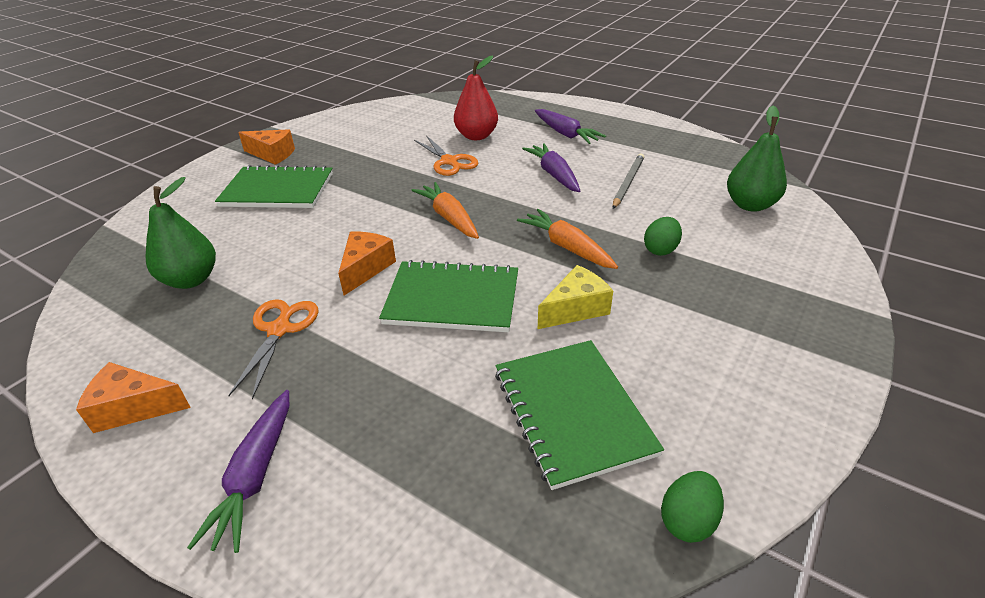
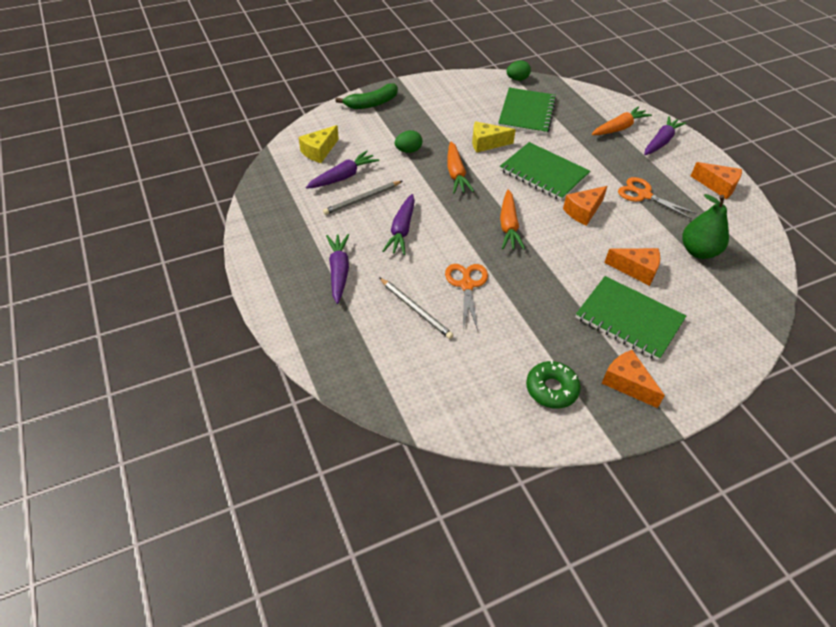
camera: 150 degrees left, 10 degrees up
orange scissors [228,299,319,399] -> orange scissors turned 90 degrees clockwise [618,177,697,220]
red pear [454,55,498,140] -> grey pencil [379,277,453,339]
green pear [727,106,787,212] -> yellow cheese [298,125,339,163]
none -> purple carrot [306,151,379,189]
none -> green banana [336,83,398,109]
none -> green donut [526,360,581,409]
none -> orange carrot [592,106,652,135]
none -> orange cheese [604,248,660,286]

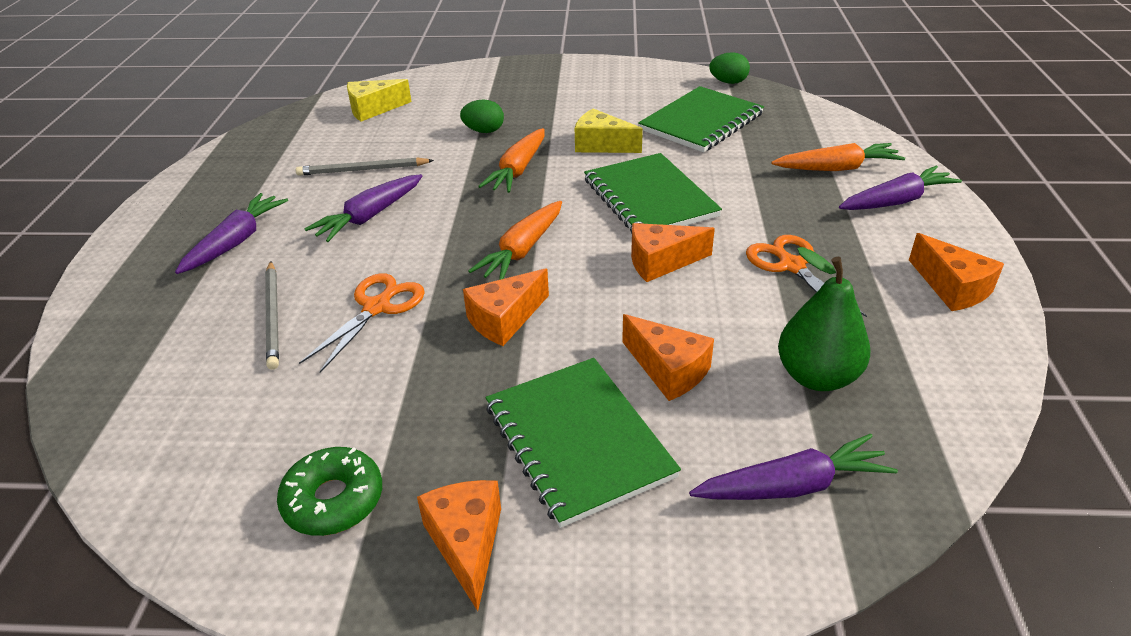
camera: 30 degrees right, 10 degrees down
purple carrot [306,151,379,189] -> purple carrot moved to [689,433,898,500]
green banana [336,83,398,109] -> none
none -> orange cheese [463,268,549,346]

